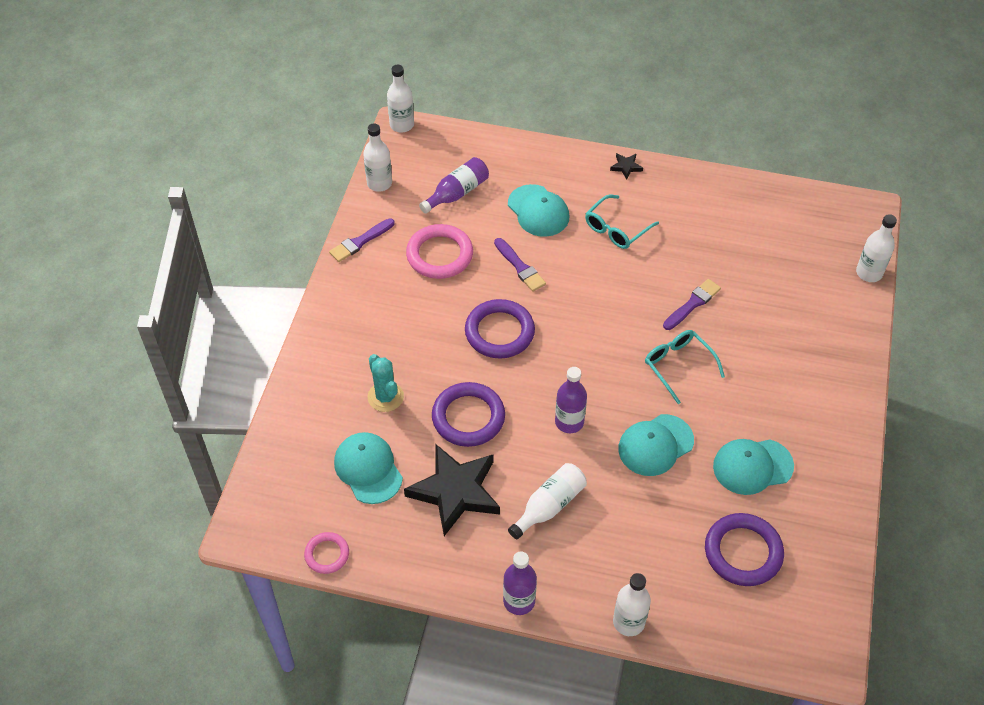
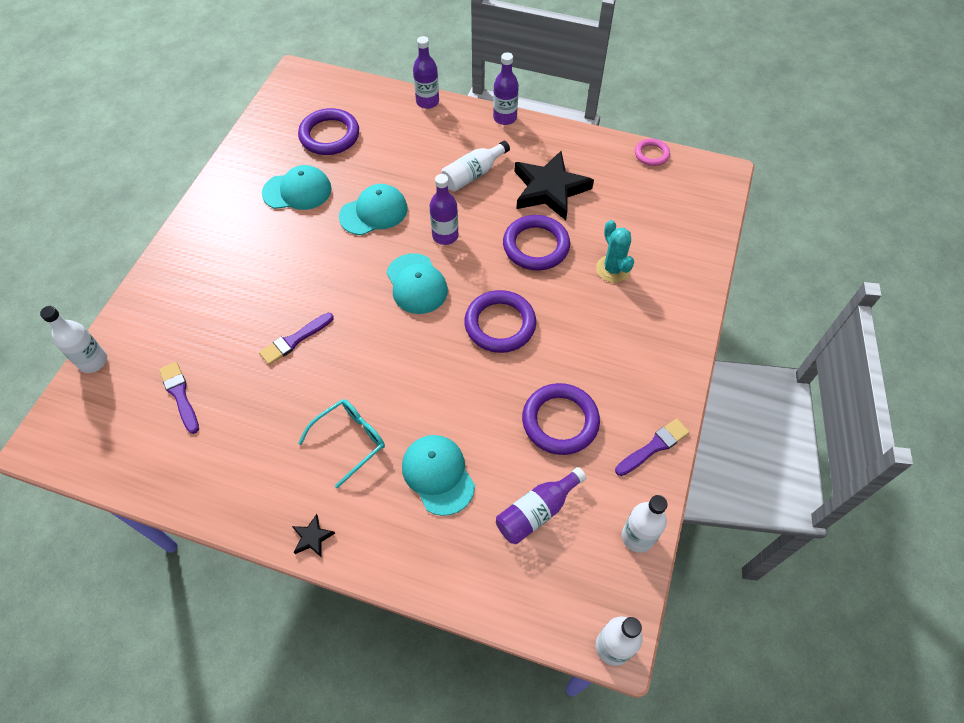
camera: 175 degrees left, 5 degrees up
turquoise cap [334,432,403,504] -> turquoise cap moved to [386,253,448,314]
pink ring [406,224,473,279] -> purple ring [522,383,600,455]
purple brush [494,238,546,292] -> purple brush moved to [159,362,199,434]
white bottle [613,573,651,636] -> purple bottle [413,36,439,109]
turquoise glasses [645,330,725,404] -> none

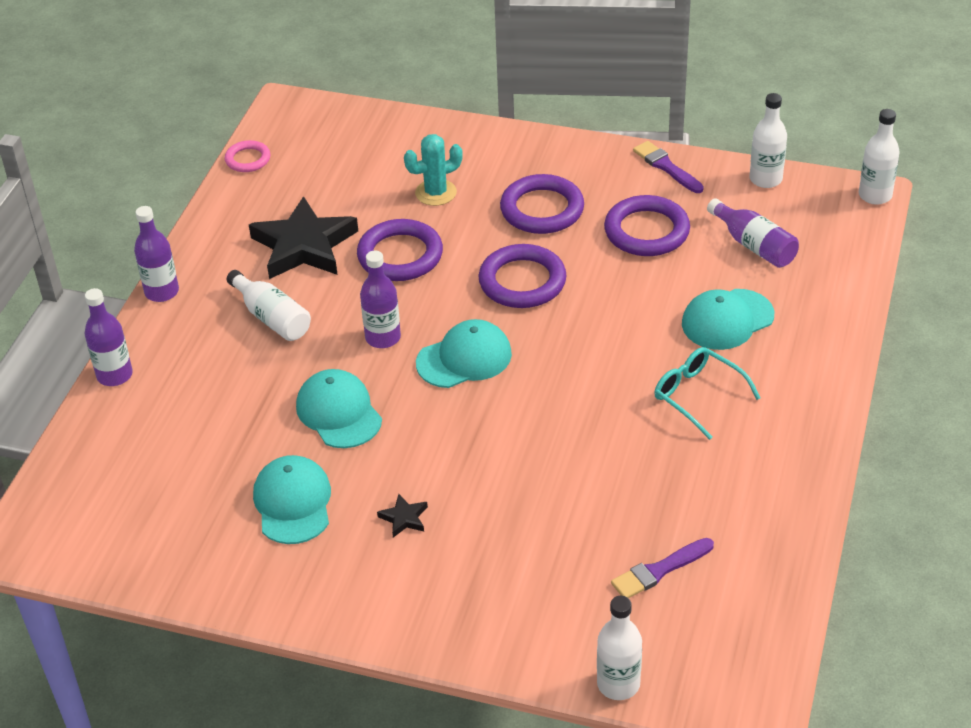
camera: 90 degrees left, 15 degrees down
purple brush [259,313,334,365] -> none
black star [292,514,335,557] -> black star moved to [377,494,428,538]
purple ring [298,108,359,155] -> purple ring moved to [500,174,584,234]

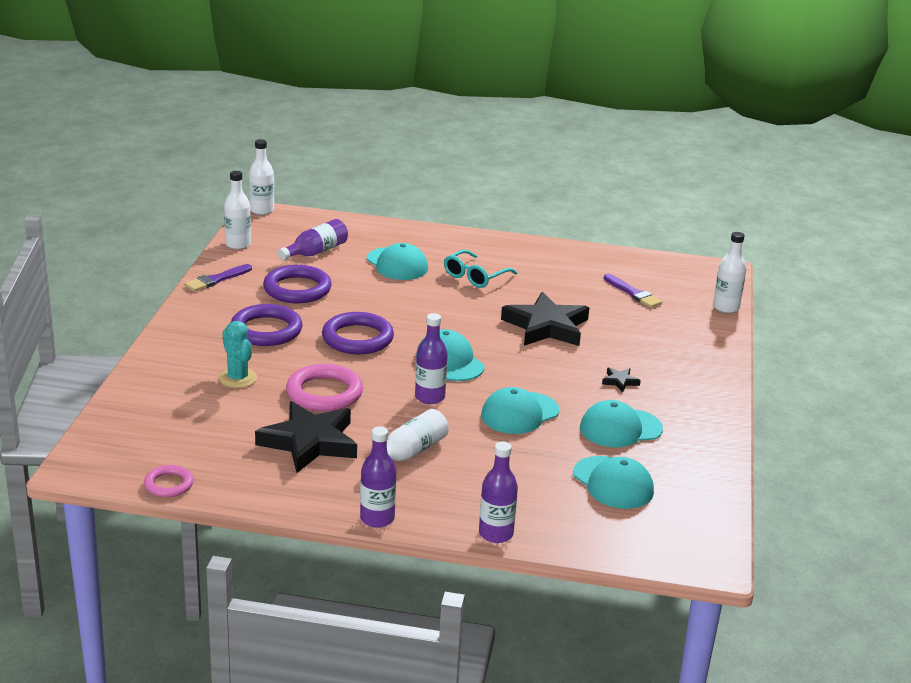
camera: 100 degrees left, 15 degrees down
purple ring [357,219,443,281] -> pink ring [286,364,363,411]
none -> black star [501,292,589,346]
none -> turquoise cap [573,456,654,509]

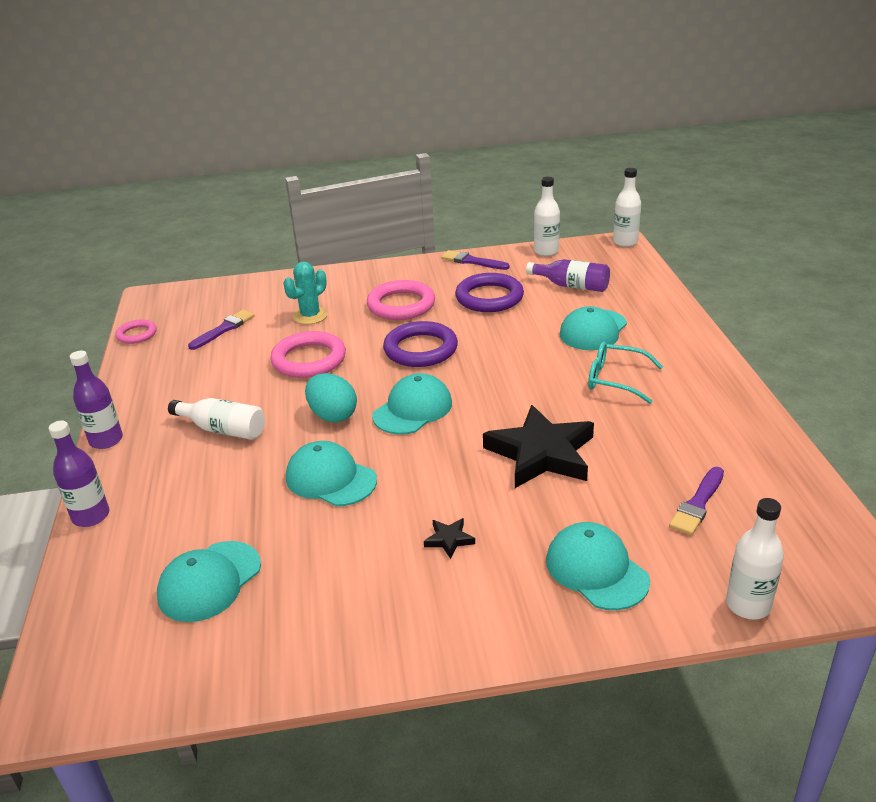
camera: 75 degrees right, 5 degrees up
purple ring [231,304,303,346] -> pink ring [367,280,435,320]
black star [255,401,357,473] -> none
purple bottle [415,313,448,404] -> turquoise egg [305,373,357,422]
turquoise cap [580,400,663,448] -> turquoise cap moved to [546,522,650,610]
none -> purple brush [188,310,255,350]

